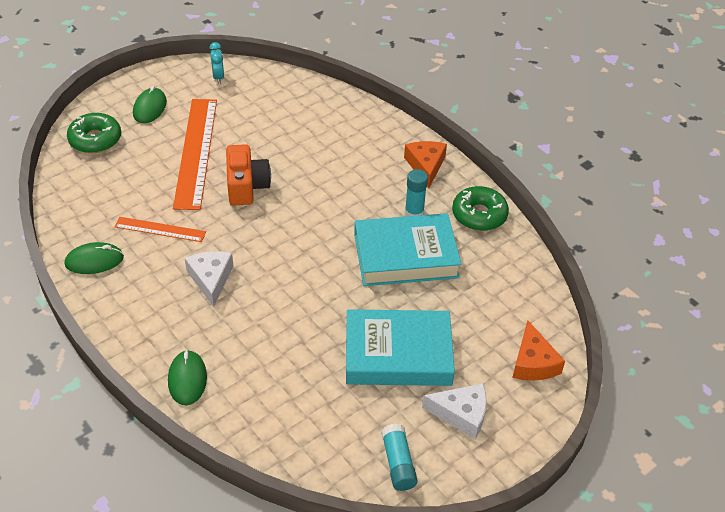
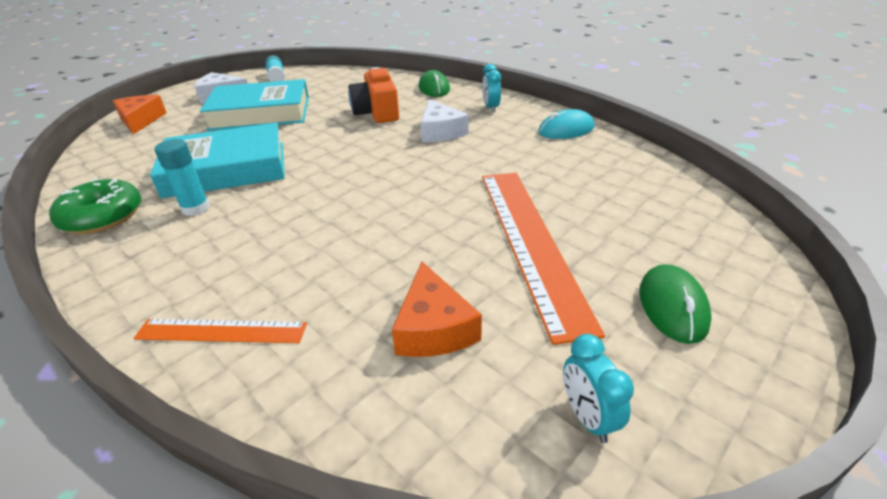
camera: 175 degrees right, 10 degrees down
green mouse [65,242,124,274] -> turquoise mouse [538,109,594,139]
green donut [67,113,121,153] -> none
orange ruler [114,217,206,242] -> orange ruler moved to [133,319,307,343]
orange camera [226,144,271,205] -> orange camera moved to [349,67,399,123]
orange cheese [404,141,447,188] -> orange cheese moved to [392,262,482,357]
none -> turquoise clock [482,64,501,113]

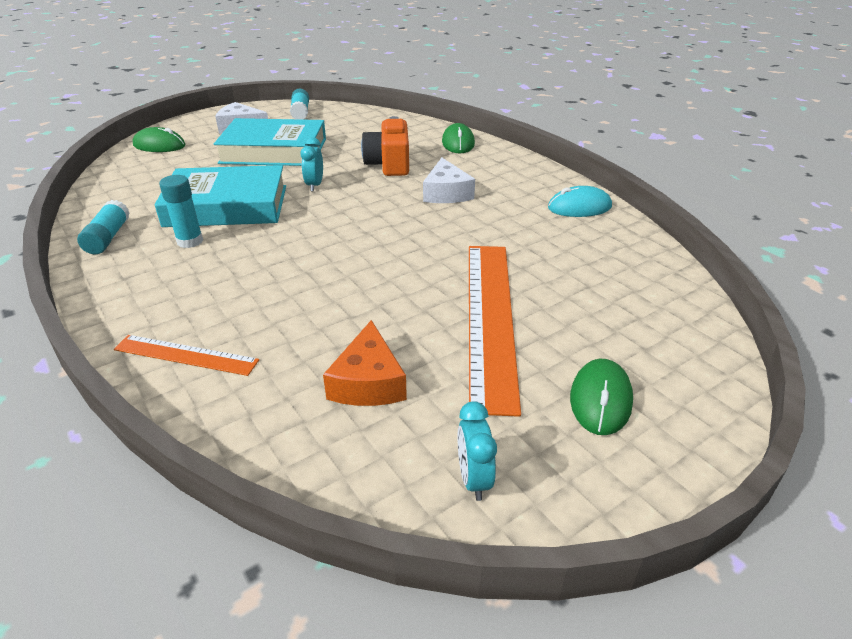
camera: 10 degrees right, 0 degrees up
green donut [49,178,141,234] -> turquoise glue stick [77,200,130,254]
orange cheese [113,95,167,135] -> green mouse [133,127,186,152]
turquoise clock [482,64,501,113] -> turquoise clock moved to [300,137,323,191]

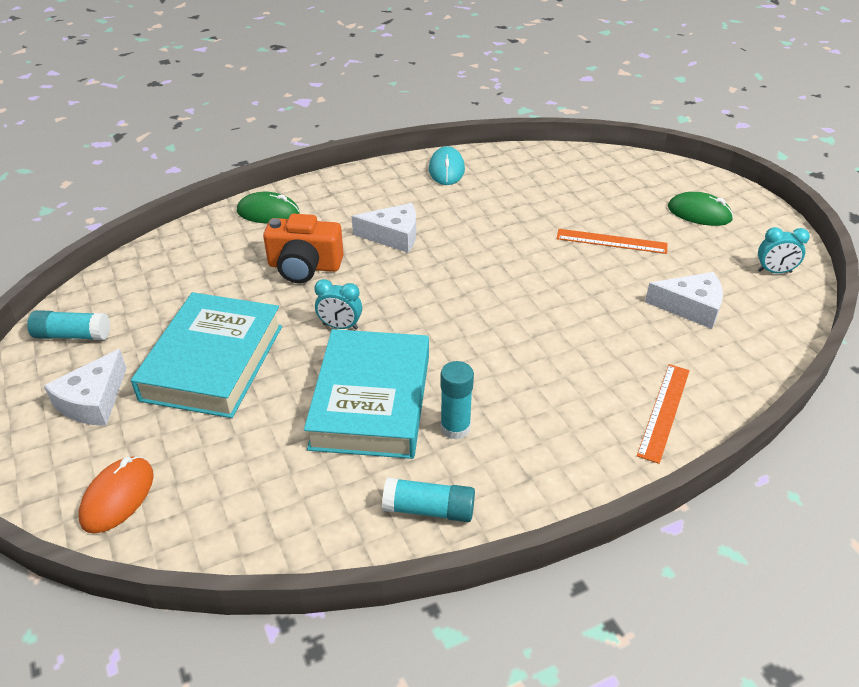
camera: 80 degrees left, 5 degrees up
green mouse [133,127,186,152] -> orange mouse [79,456,154,534]
orange cheese [323,320,407,406] -> white cheese [645,272,723,329]
orange ruler [469,246,521,417] -> orange ruler [557,229,667,254], size x0.52

